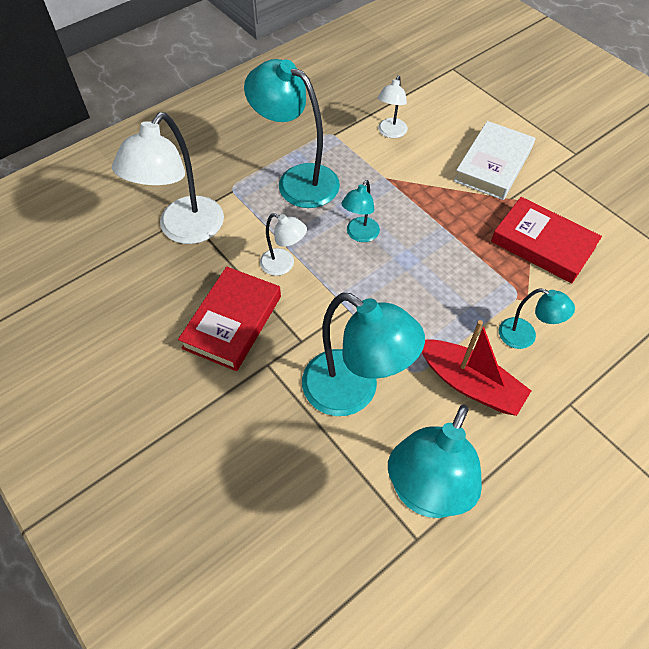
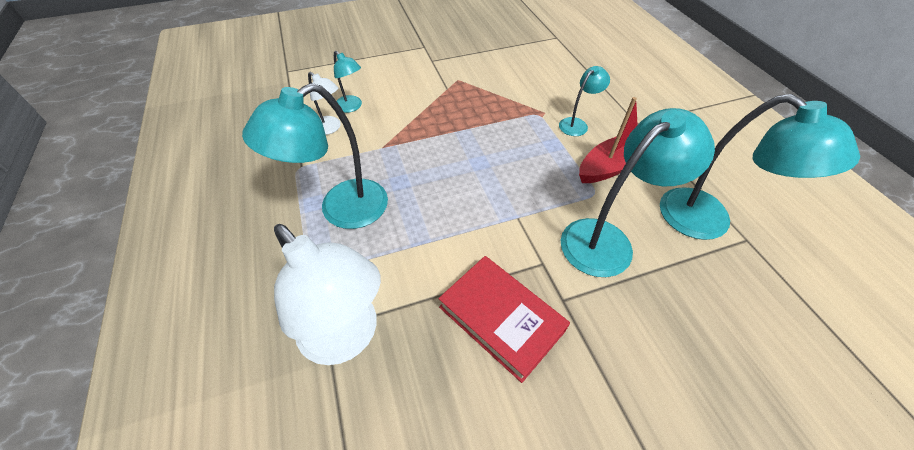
camera: 70 degrees left, 5 degrees down
white lamp [260,213,307,276] -> none
turquoise lamp [341,180,380,242] -> turquoise lamp moved to [334,51,362,113]
white book [454,121,535,200] -> none
red book [491,197,602,284] -> none

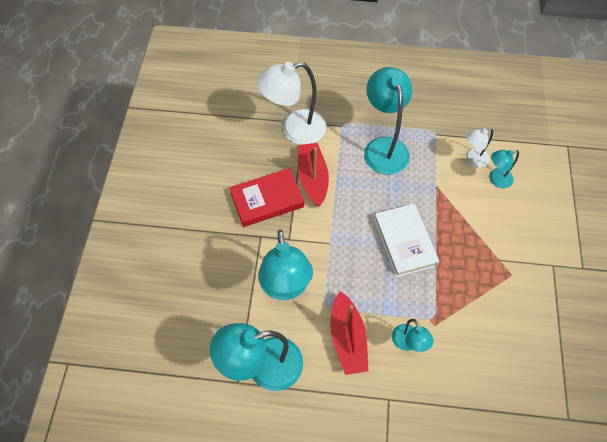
camera: 115 degrees right, 10 degrees up
none -> red boat [298,143,329,207]
none -> white book [374,204,439,277]

